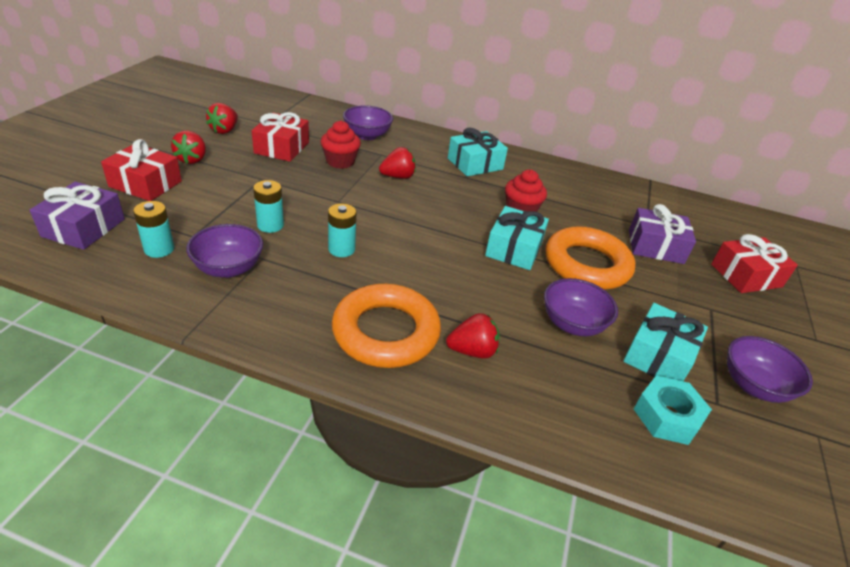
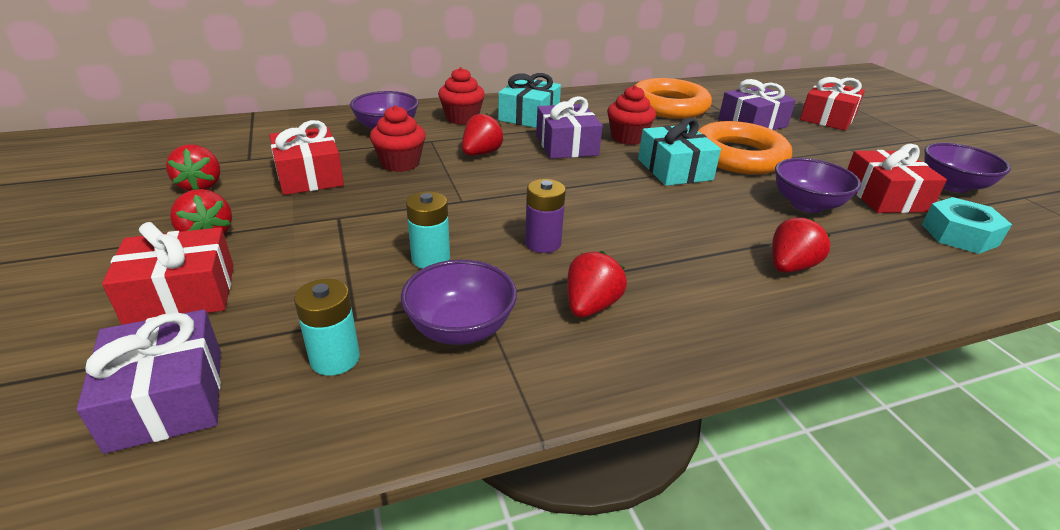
camera: 35 degrees left, 5 degrees down
turquoise battery [328,203,356,257] -> purple battery [525,179,566,253]
orange ring [332,284,441,368] -> orange ring moved to [633,78,712,119]
turquoise gift [623,303,708,381] -> red gift [847,144,947,213]
none -> red cupcake [438,67,485,125]
none -> purple gift [536,96,603,159]
none -> red strawberry [567,251,627,318]

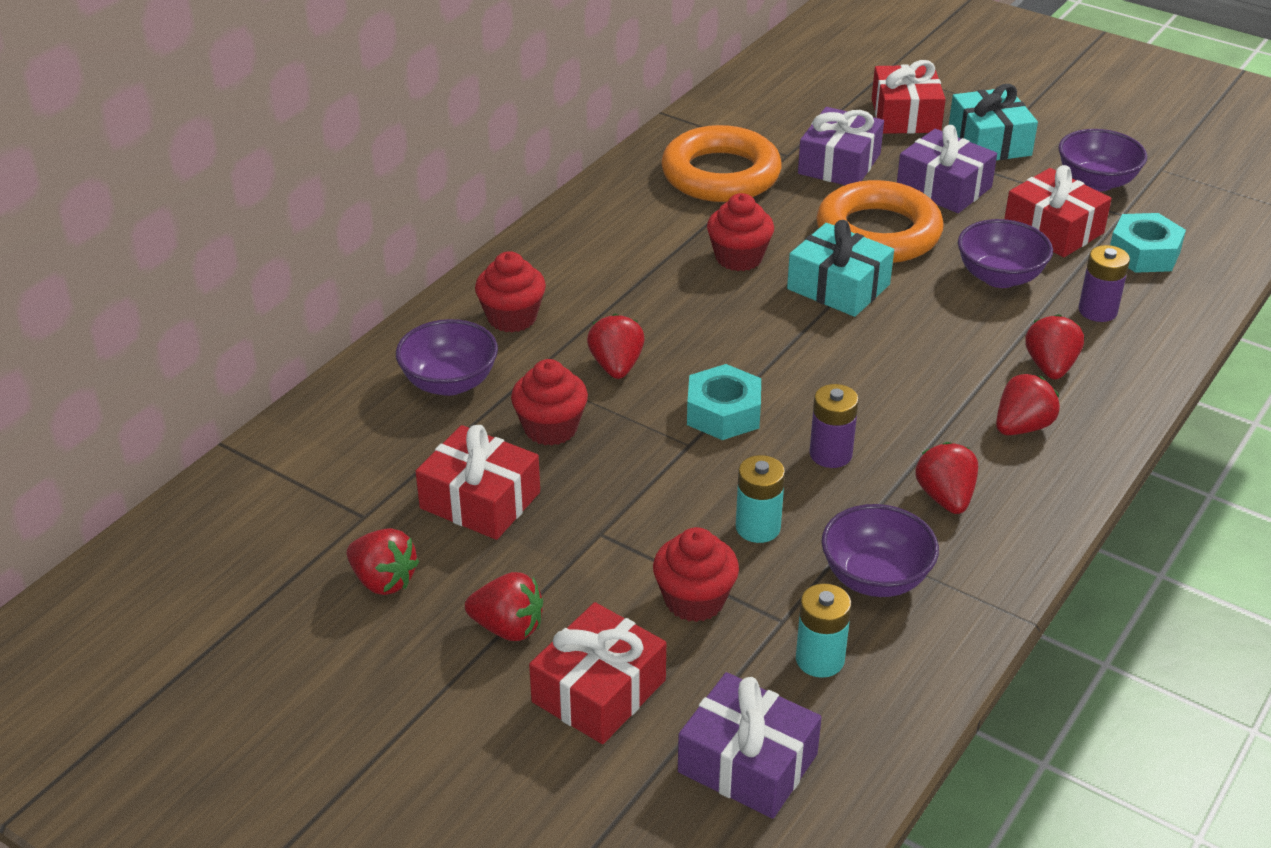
camera: 35 degrees left, 5 degrees up
turquoise gift [498,73,561,128] -> turquoise gift moved to [949,84,1038,160]
purple gift [536,96,603,159] -> purple gift moved to [897,125,997,213]
none -> red cupcake [653,527,739,622]
none -> turquoise nut [687,364,761,440]
none -> red strawberry [996,374,1060,435]
none -> purple battery [1078,245,1130,322]

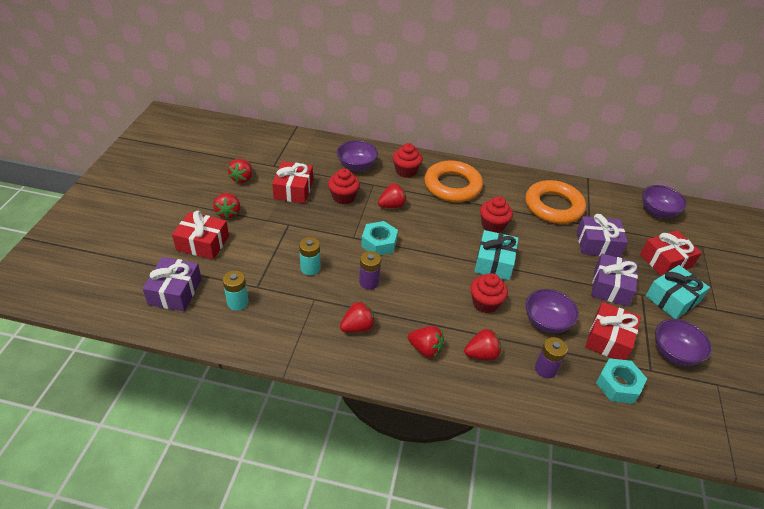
camera: 65 degrees right, 5 degrees up
red cupcake [653,527,739,622] -> red cupcake moved to [470,273,508,313]
orange ring [816,180,944,263] -> orange ring moved to [425,160,483,202]
purple bowl [821,504,939,597] -> purple bowl moved to [642,185,687,218]

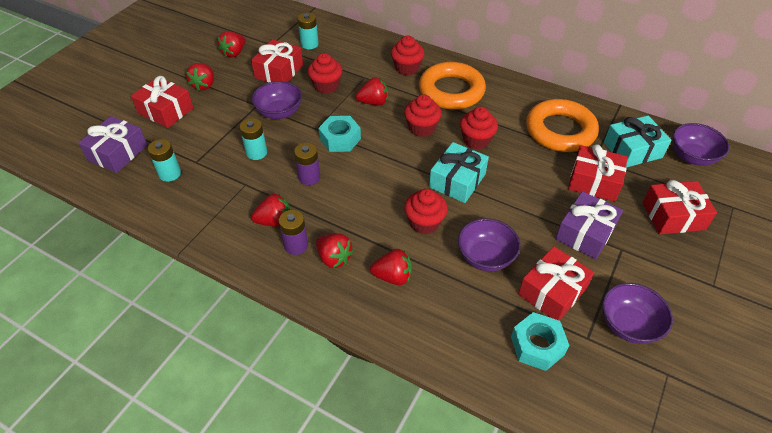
camera: 20 degrees right, 5 degrees up
purple bowl [337,140,378,171] -> purple bowl moved to [252,81,302,119]
purple battery [535,337,568,378] -> purple battery moved to [279,210,308,255]
purple gift [577,214,628,257] -> red gift [568,144,628,202]
turquoise gift [646,265,710,319] -> turquoise gift moved to [604,116,671,168]
none -> turquoise battery [298,13,319,49]
none -> red cupcake [404,94,442,137]

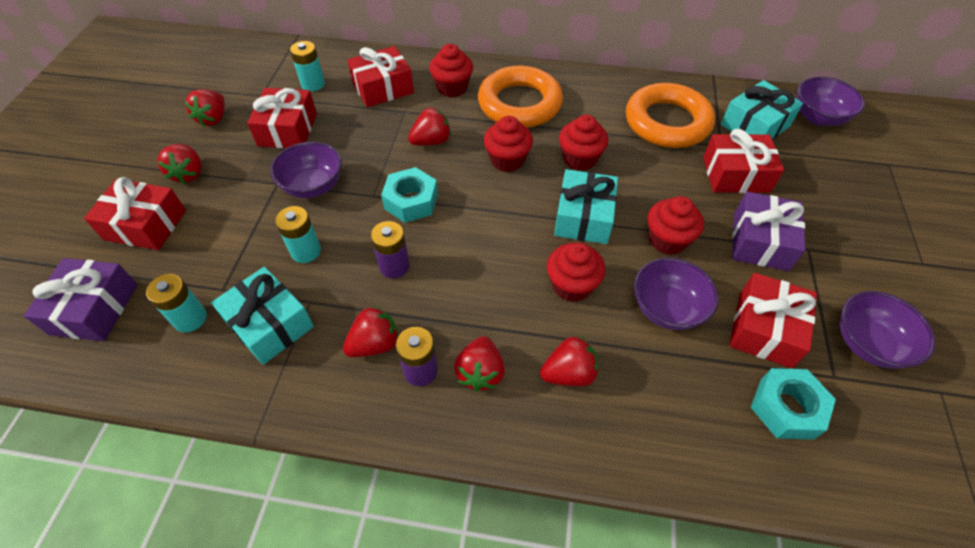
camera: 20 degrees left, 5 degrees up
red cupcake [308,53,342,94] -> red cupcake moved to [648,196,704,255]
red strawberry [316,233,353,268] -> red strawberry turned 75 degrees clockwise [454,336,505,392]
red gift [642,180,717,234] -> red gift moved to [347,46,414,107]
none -> turquoise gift [211,267,314,365]

